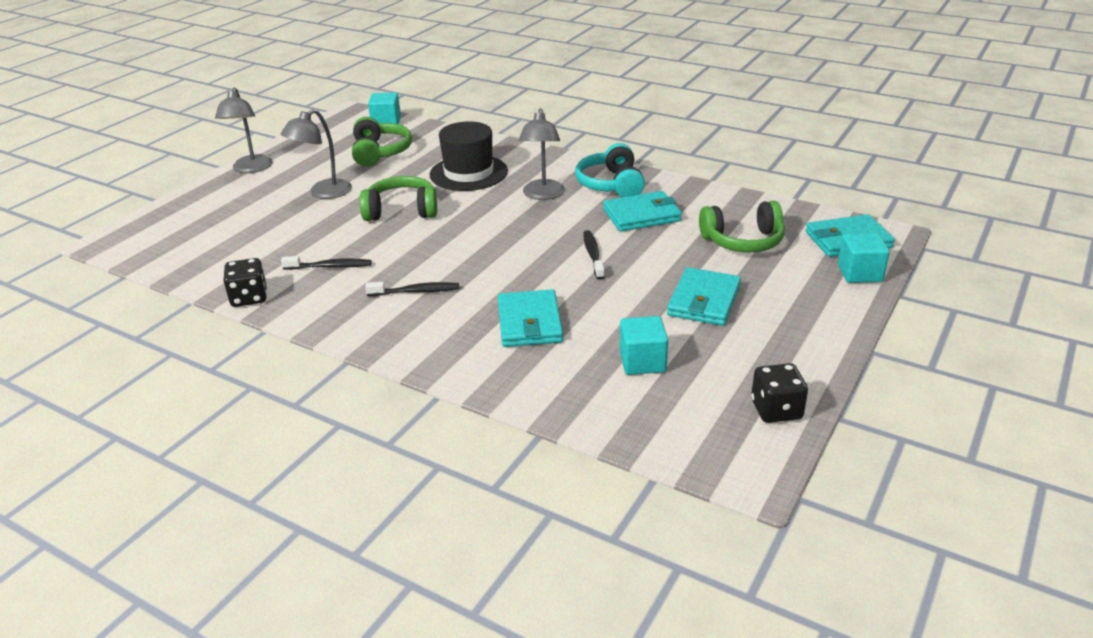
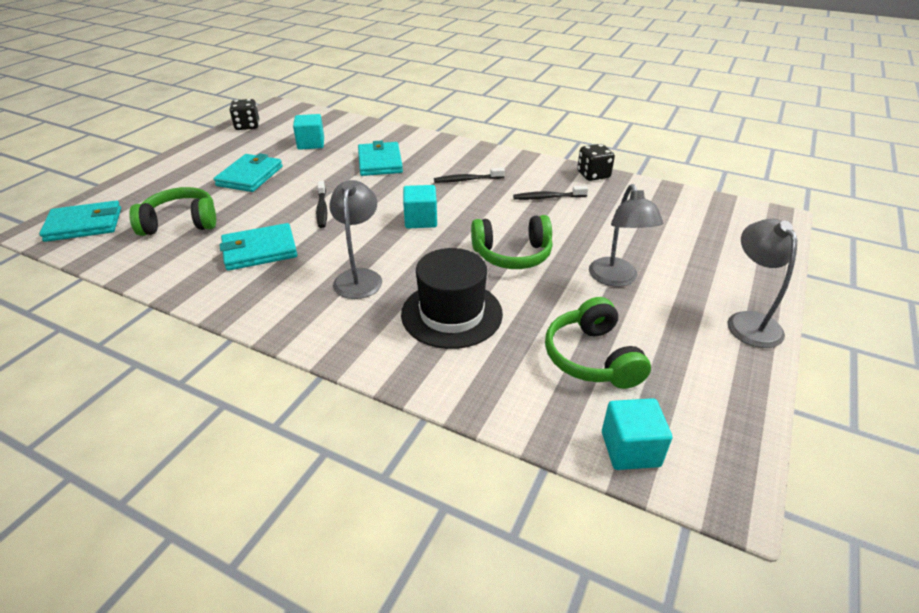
camera: 175 degrees right, 5 degrees up
grey lamp [280,109,352,199] -> grey lamp turned 135 degrees clockwise [589,184,663,287]
turquoise headphones [575,143,645,197] -> none
turquoise cube [838,233,890,283] -> turquoise cube moved to [403,185,437,228]

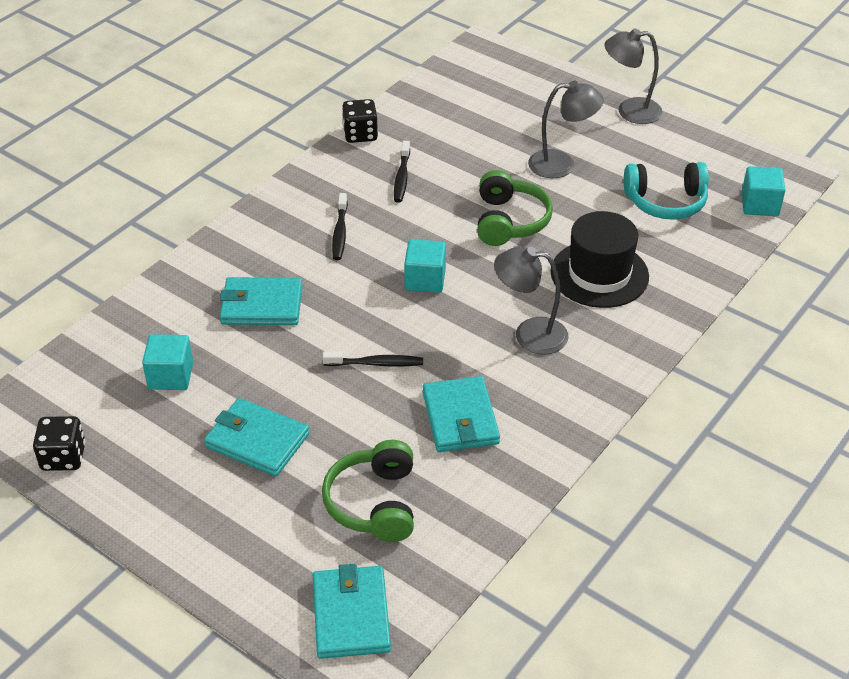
camera: 80 degrees left, 5 degrees up
green headphones [545,297,651,389] -> turquoise headphones [624,162,709,220]

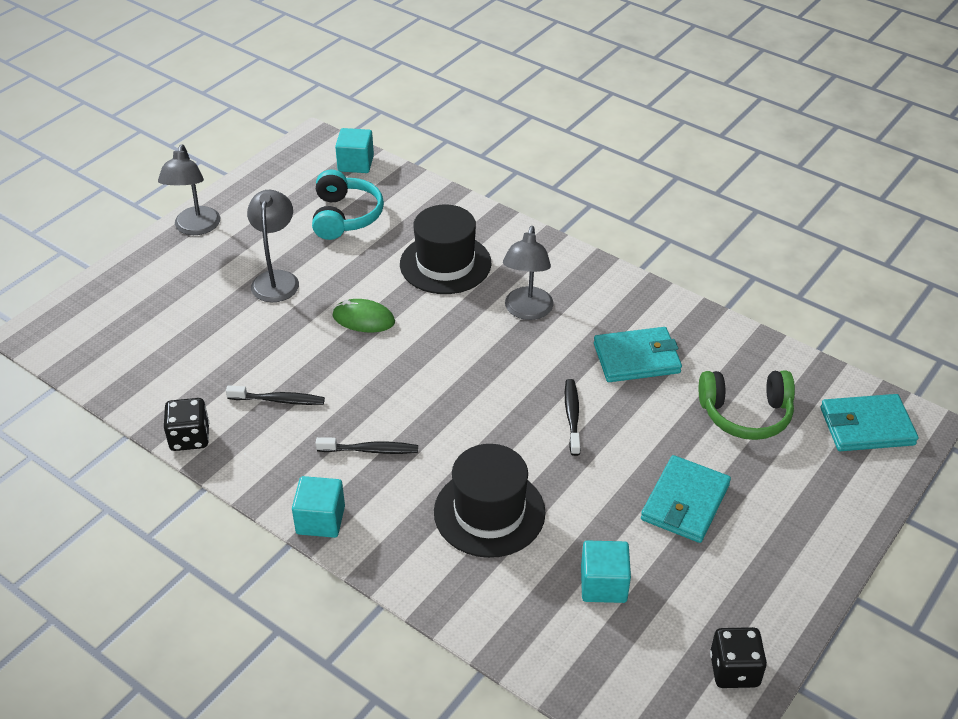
camera: 90 degrees left, 0 degrees up
turquoise wallet [220,277,303,325] -> black hat [434,444,546,558]
turquoise cube [404,239,446,293] -> turquoise cube moved to [292,476,345,538]
green headphones [477,170,553,246] -> green mouse [332,299,395,333]

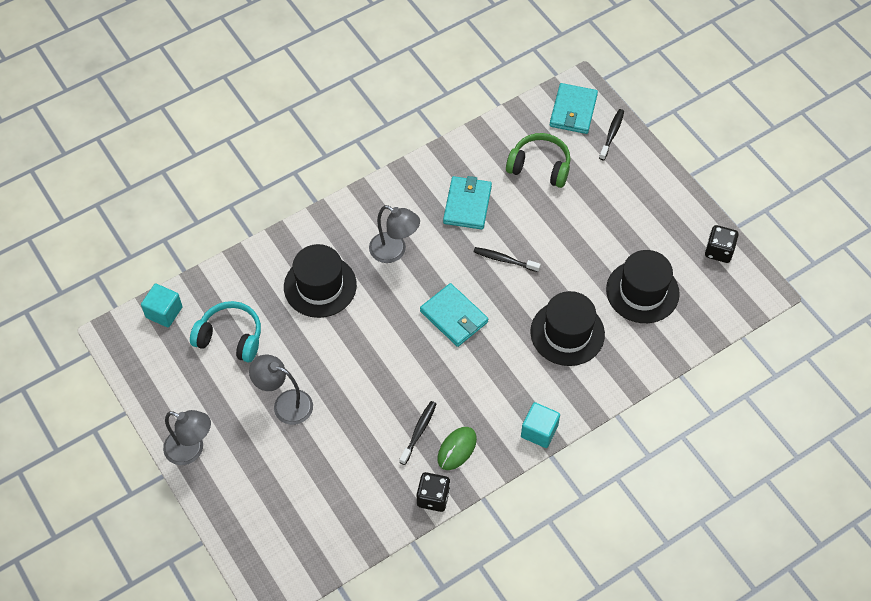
camera: 70 degrees left, 15 degrees up
black toothbrush [316,437,418,454] -> black toothbrush moved to [599,109,624,160]
green mouse [332,299,395,333] -> green mouse moved to [437,427,477,470]
turquoise cube [581,540,631,603] -> black hat [606,250,680,323]
turquoise wallet [641,455,731,543] -> turquoise wallet moved to [420,283,488,347]
green headphones [699,370,795,440] -> green headphones turned 90 degrees counterclockwise [506,133,571,188]

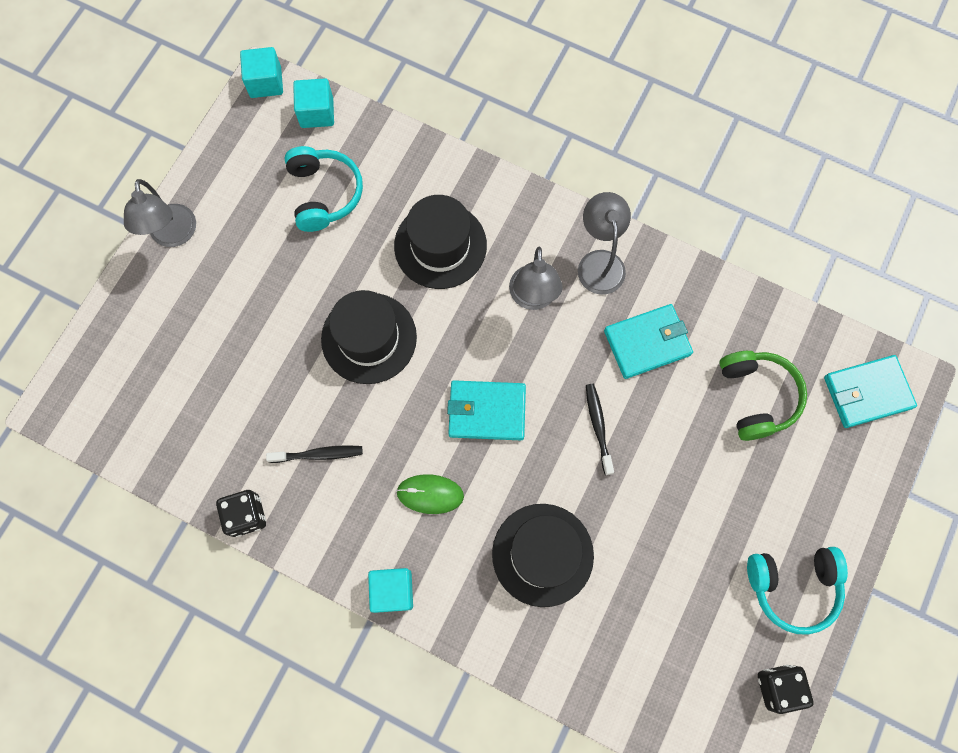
camera: 60 degrees right, 15 degrees up
grey lamp [249,355,313,425] -> grey lamp moved to [578,192,631,295]
turquoise wallet [420,283,488,347] -> turquoise wallet turned 75 degrees clockwise [447,380,526,440]
green mouse [437,427,477,470] -> green mouse moved to [396,474,464,514]
black toothbrush [599,109,624,160] -> none
black hat [606,250,680,323] -> black hat moved to [321,290,417,384]
none -> turquoise cube [240,47,283,98]
none -> turquoise headphones [747,547,848,635]

